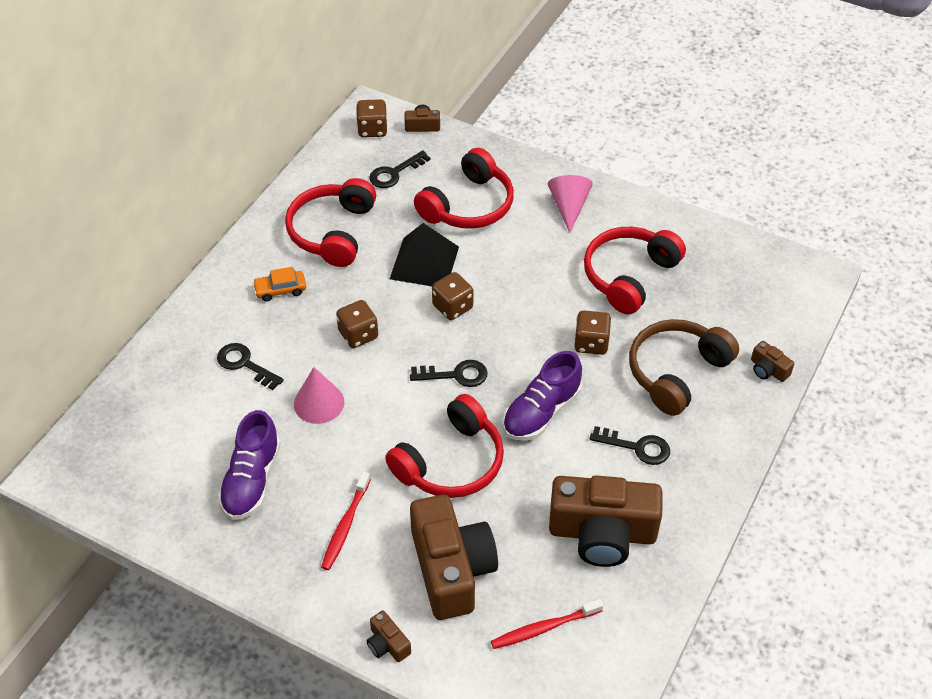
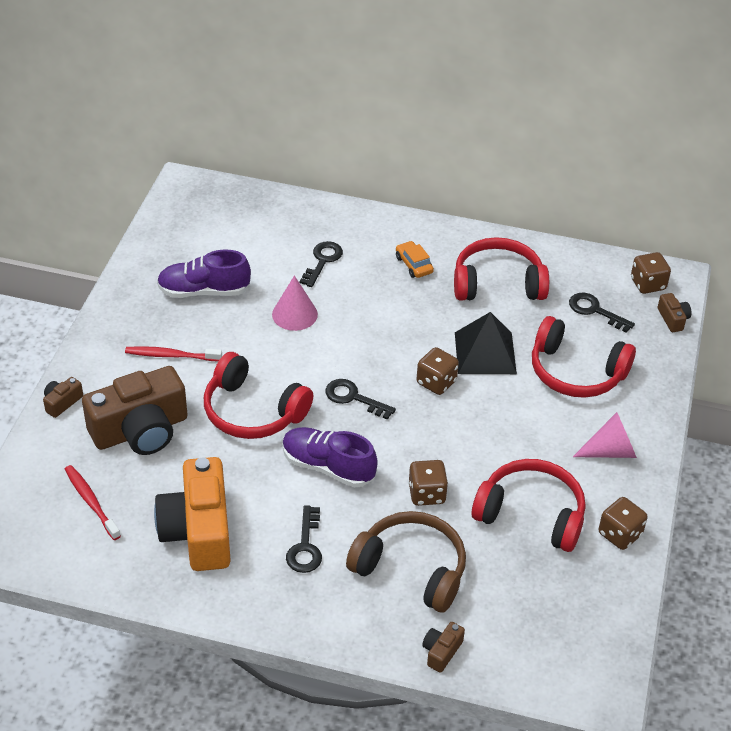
camera: 75 degrees right, 5 degrees down
brown dice [336,300,378,348] -> brown dice moved to [599,497,647,550]
black key [410,360,488,387] -> black key turned 135 degrees clockwise [325,379,396,420]
brown camera [549,475,663,567] -> orange camera [154,457,231,571]

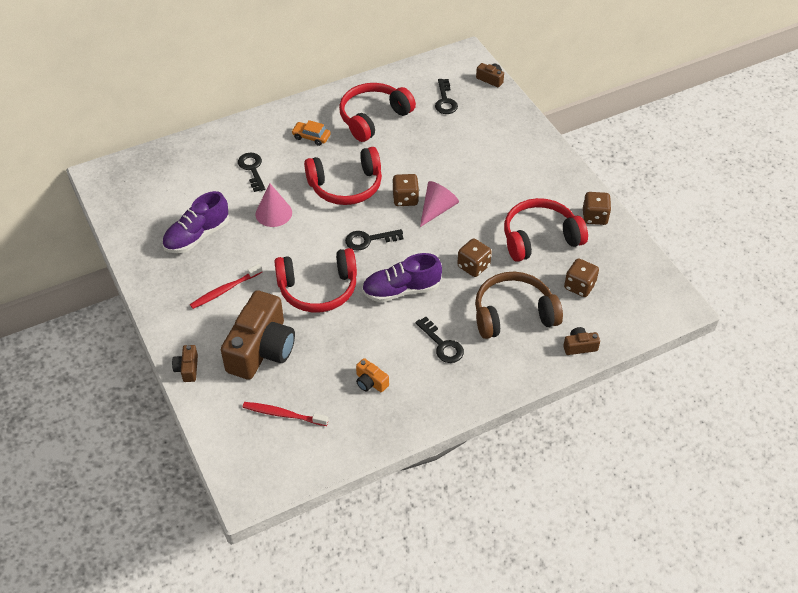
camera: 40 degrees left, 5 degrees up
orange camera [154,457,231,571] -> orange camera [356,358,389,392], size x0.42
brown camera [422,622,465,673] -> brown camera turned 90 degrees clockwise [563,327,600,355]
black pyramid [455,312,517,374] -> none
red headphones [532,316,636,398] -> red headphones moved to [304,147,382,205]
black key [569,293,635,333] -> black key turned 90 degrees counterclockwise [435,79,458,114]
pink cone [573,412,637,458] -> pink cone moved to [420,181,459,227]
brown dice [631,252,671,294] -> brown dice moved to [564,258,599,297]

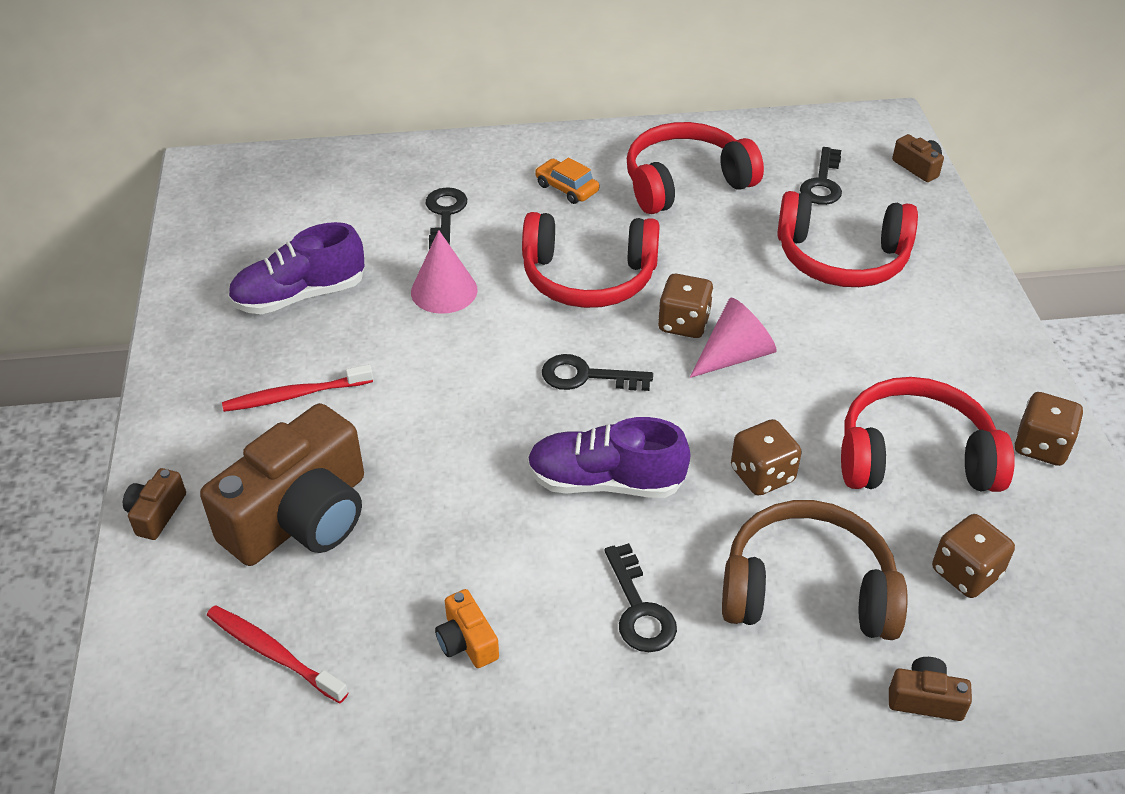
camera: 20 degrees right, 5 degrees down
red headphones [274,248,357,313] -> red headphones moved to [777,191,918,287]

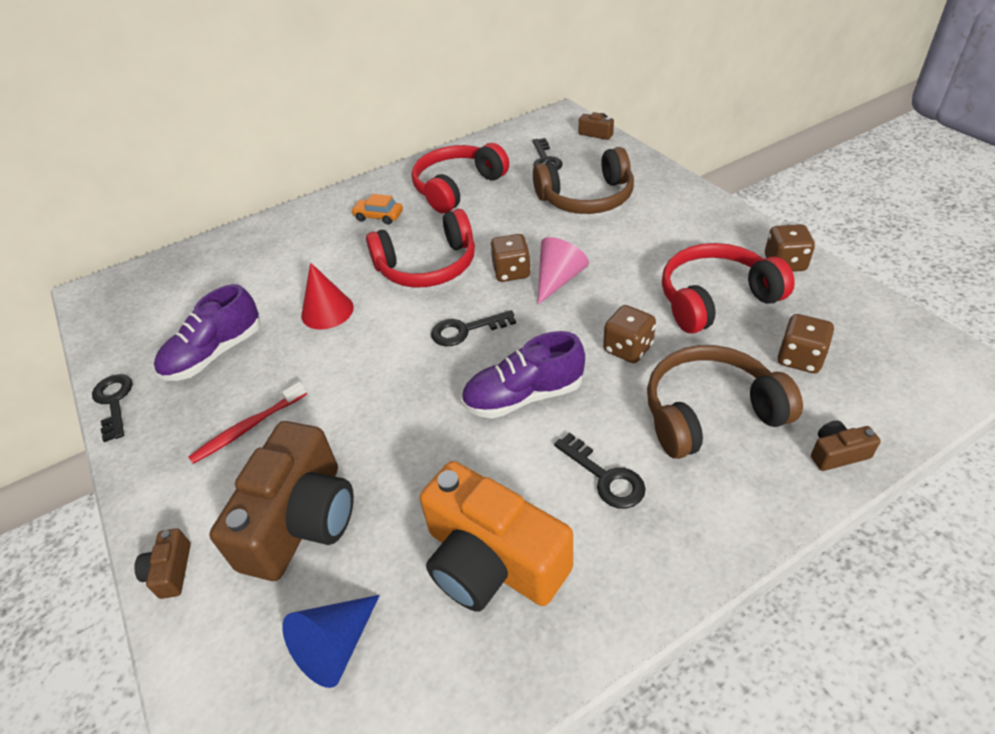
camera: 20 degrees left, 0 degrees up
red toothbrush [207,605,349,703] -> blue cone [282,595,380,688]
pink cone [411,230,478,314] -> red cone [301,263,354,330]
black key [426,187,467,249] -> black key moved to [92,374,133,442]
orange camera [435,589,499,668] -> orange camera [420,461,573,612], size x2.39
red headphones [777,191,918,287] -> brown headphones [533,147,634,214]

